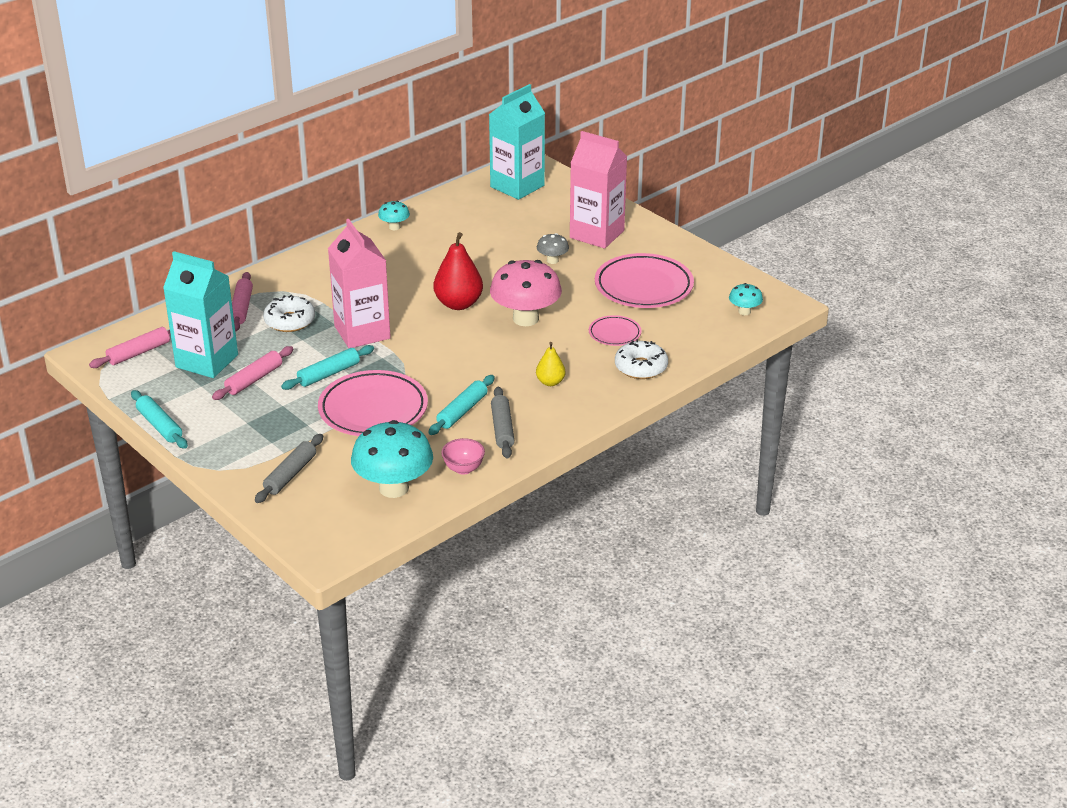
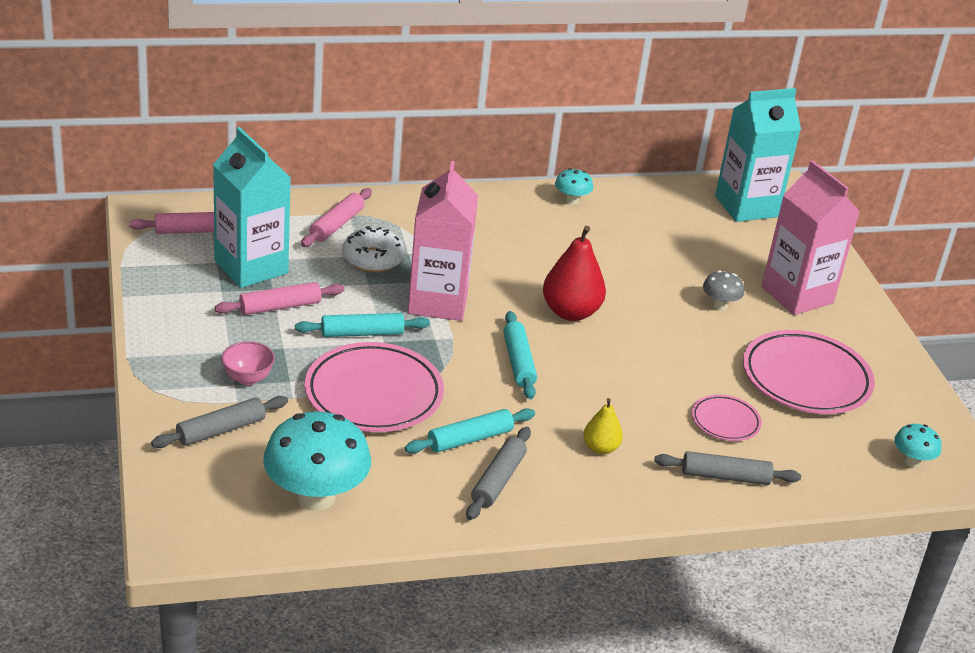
camera: 25 degrees right, 0 degrees up
turquoise rolling pin [131,390,188,449] -> turquoise rolling pin moved to [503,311,537,399]
pink bowl [441,438,485,475] -> pink bowl moved to [221,341,275,385]
pink mushroom [490,260,562,326] -> none
white donut [615,339,668,379] -> grey rolling pin [654,451,801,485]

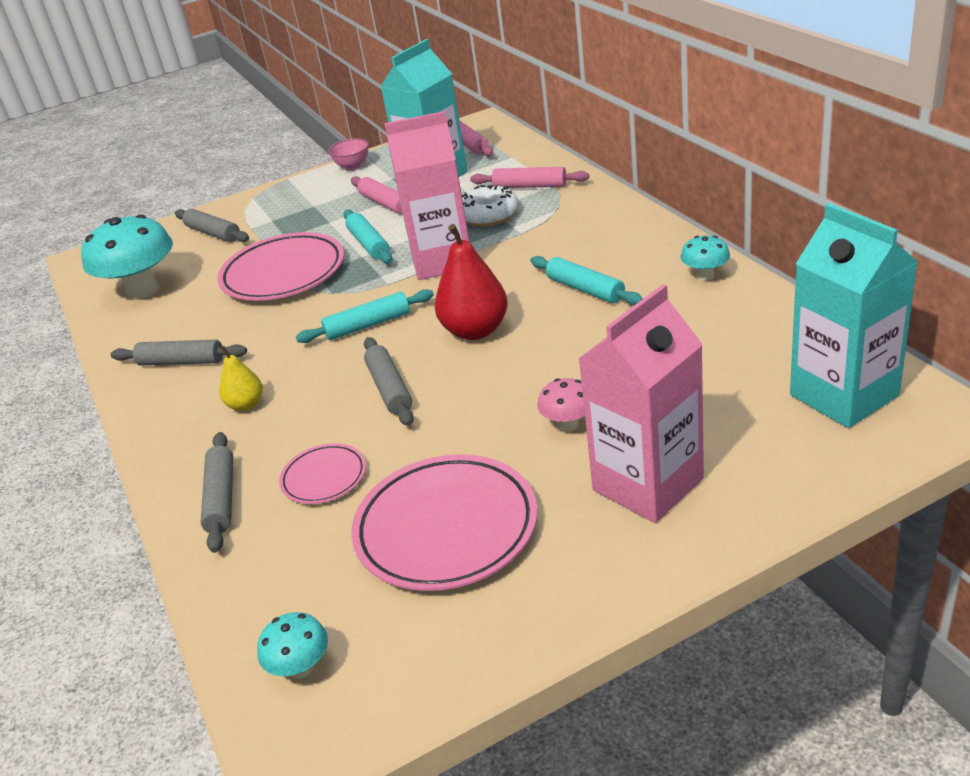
camera: 85 degrees right, 0 degrees up
pink bowl [221,341,275,385] -> pink bowl moved to [328,138,369,170]
turquoise rolling pin [405,409,535,453] -> turquoise rolling pin moved to [531,256,643,305]
grey mushroom [703,270,744,310] -> pink mushroom [537,378,585,431]
none -> grey rolling pin [364,337,414,426]

